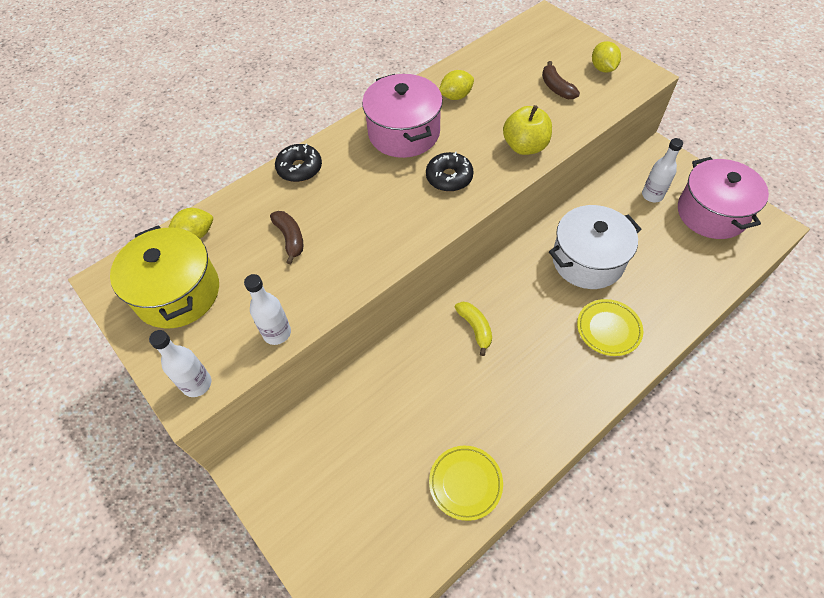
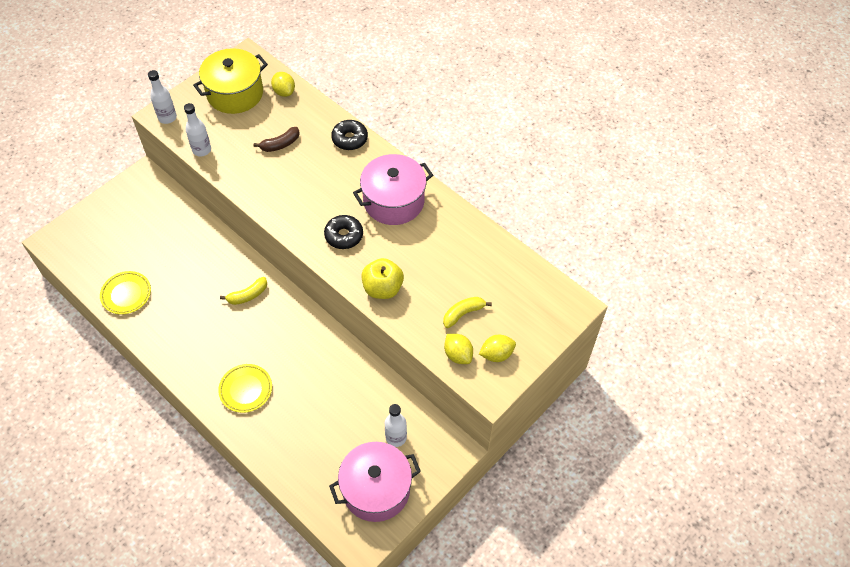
camera: 80 degrees right, 0 degrees up
yellow lemon [439,70,474,100] -> yellow lemon moved to [444,334,473,364]
brown banana [542,61,580,99] -> yellow banana [443,297,492,328]
white pot [549,205,641,289] -> none

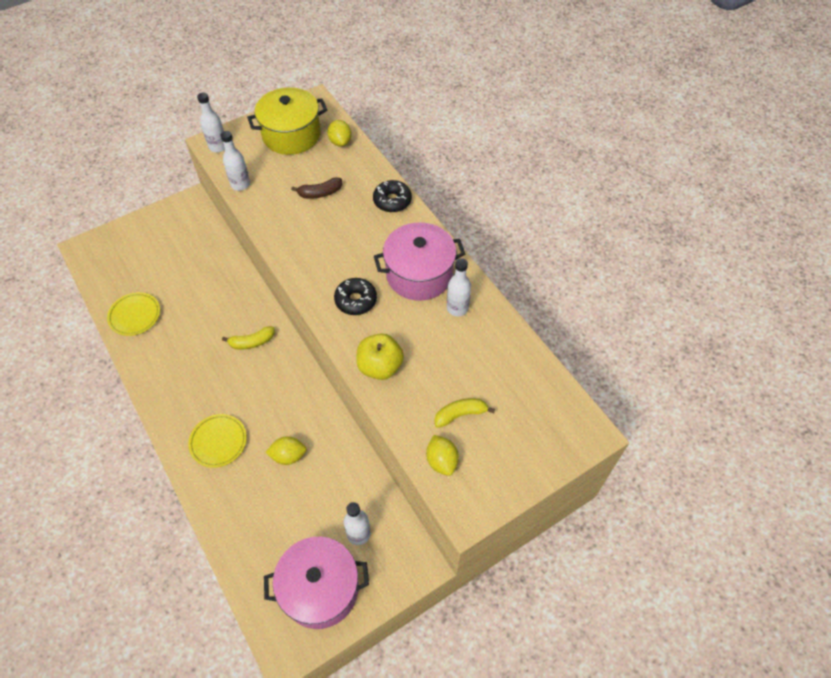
camera: 15 degrees right, 0 degrees up
yellow lemon [479,335,516,362] -> yellow lemon moved to [266,436,307,465]
none -> white bottle [447,258,471,316]

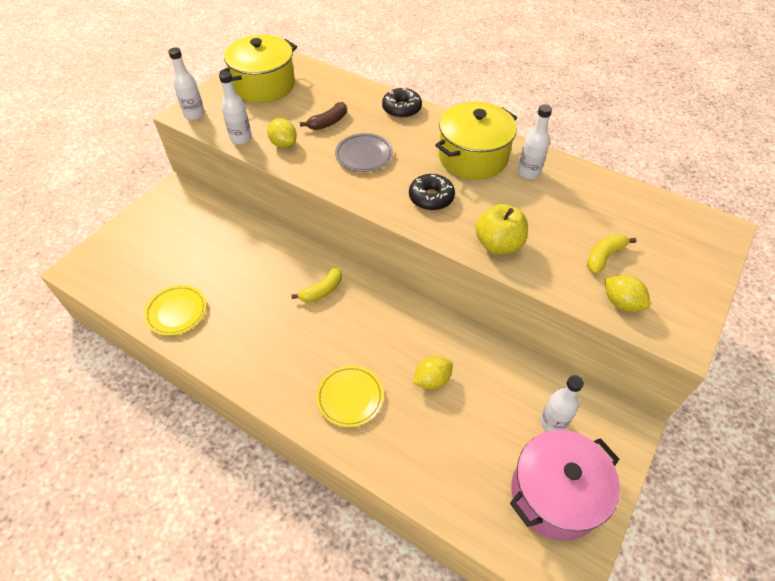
camera: 25 degrees left, 5 degrees down
yellow lemon [328,120,352,147] -> yellow lemon moved to [267,118,297,148]
pink pot [374,222,465,301] -> yellow pot [435,102,517,180]
none -> grey plate [335,133,393,172]

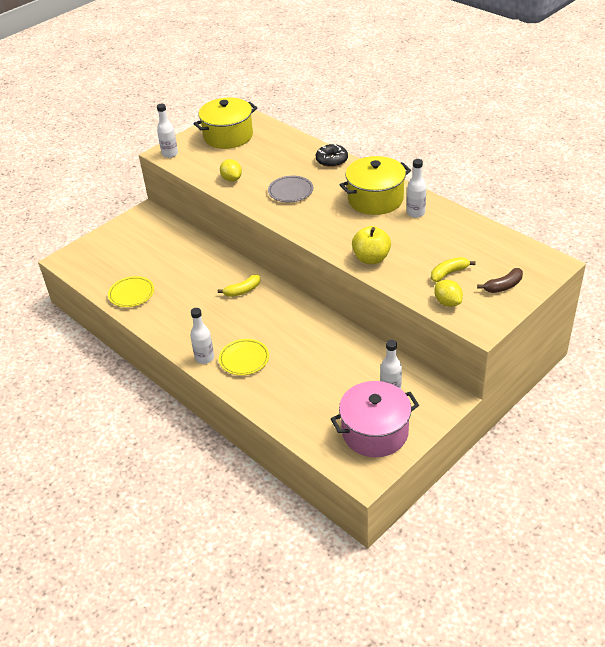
camera: 15 degrees right, 10 degrees down
white bottle [219,71,252,145] -> white bottle moved to [190,308,214,364]
brown banana [300,102,347,130] -> brown banana moved to [477,268,523,293]
black donut [409,174,455,210] -> none
yellow lemon [413,356,453,389] -> none

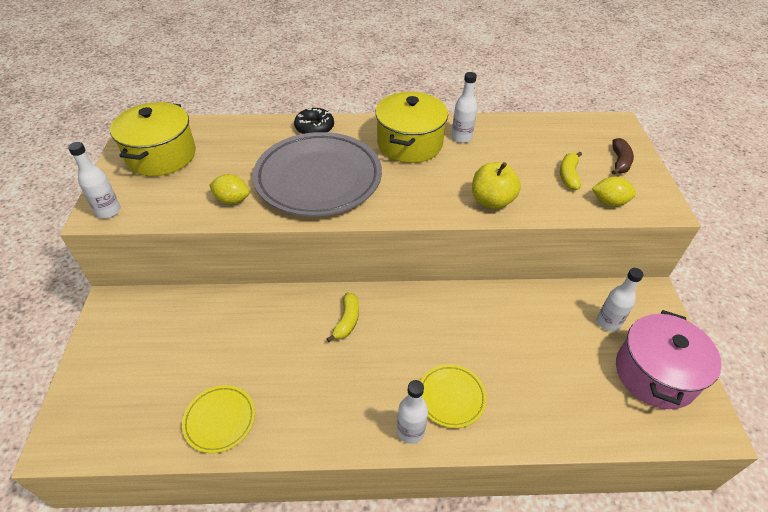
camera: 50 degrees left, 5 degrees up
grey plate [268,176,313,202] -> grey plate [253,132,382,216], size x2.15

